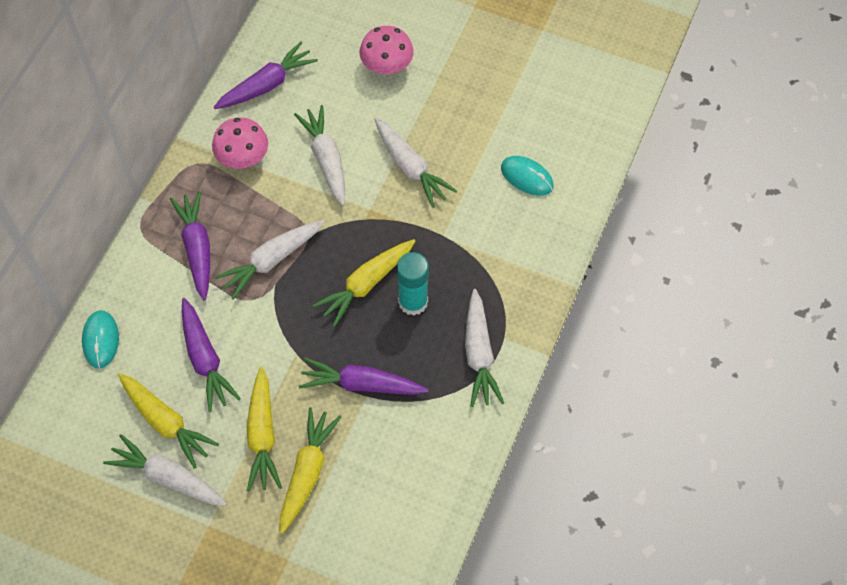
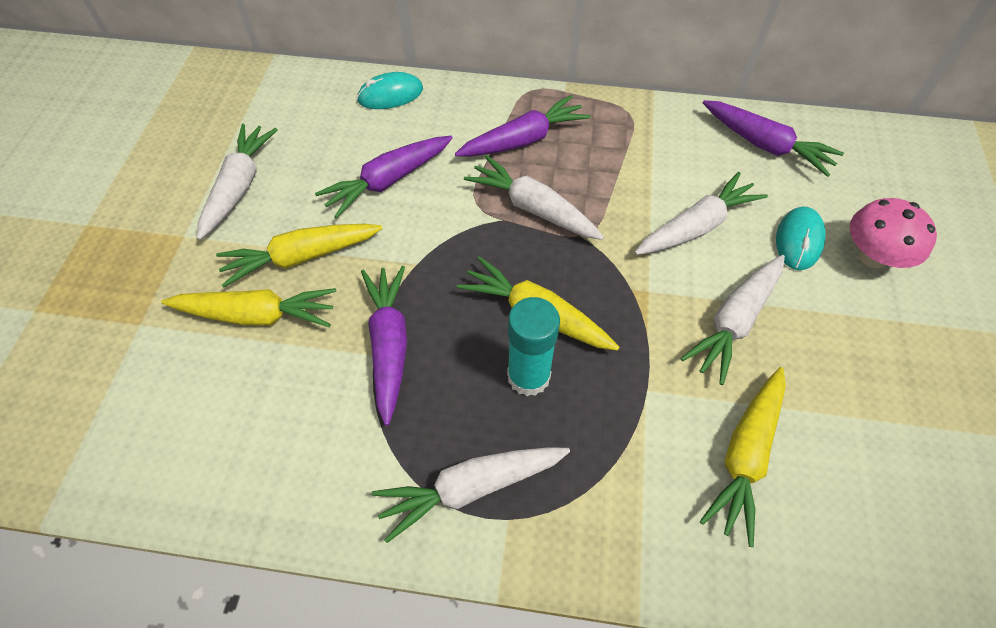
camera: 75 degrees right, 5 degrees down
yellow carrot [118,373,219,469] -> yellow carrot moved to [700,367,786,547]
pink mushroom [212,117,268,169] -> none
turquoise mouse [501,156,554,196] -> turquoise mouse moved to [776,206,825,270]

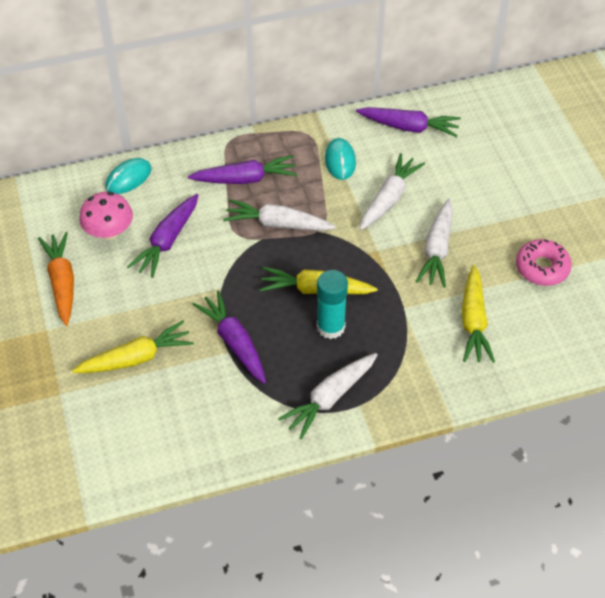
camera: 25 degrees left, 5 degrees down
white carrot [197,124,278,240] -> orange carrot [38,232,74,326]
yellow carrot [216,224,382,287] -> none
purple carrot [455,95,591,156] -> purple carrot turned 45 degrees clockwise [188,155,297,184]
turquoise mouse [776,206,825,270] -> turquoise mouse moved to [325,138,356,180]
pink mushroom [850,198,937,268] -> pink mushroom moved to [79,192,133,240]
none -> pink donut [516,239,572,286]

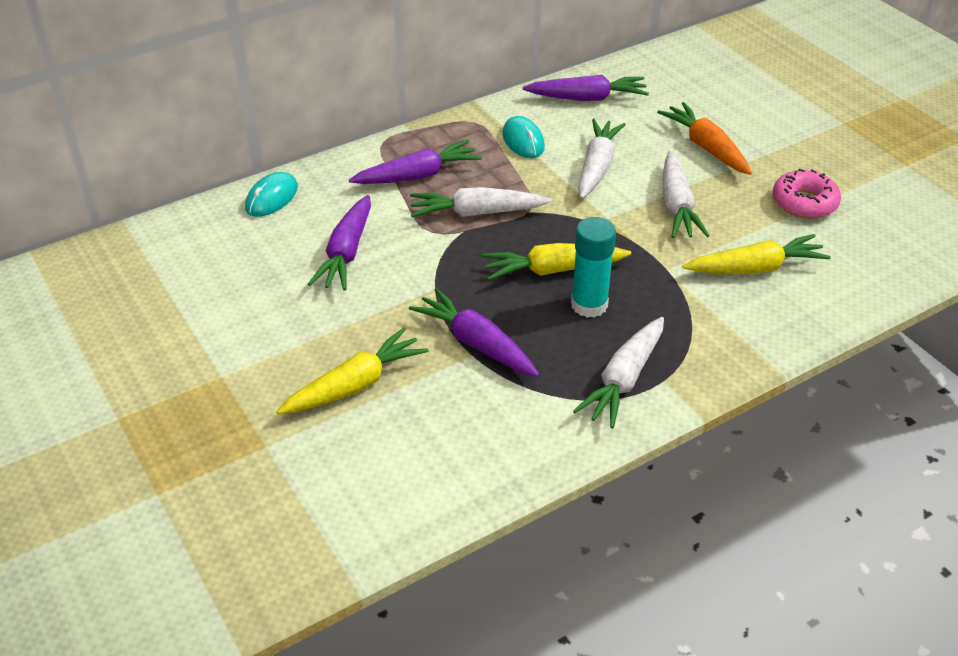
camera: 15 degrees left, 10 degrees down
orange carrot [38,232,74,326] -> orange carrot moved to [657,102,752,175]
pink mushroom [79,192,133,240] -> none
yellow carrot [462,265,495,363] -> yellow carrot turned 90 degrees counterclockwise [682,234,831,274]

